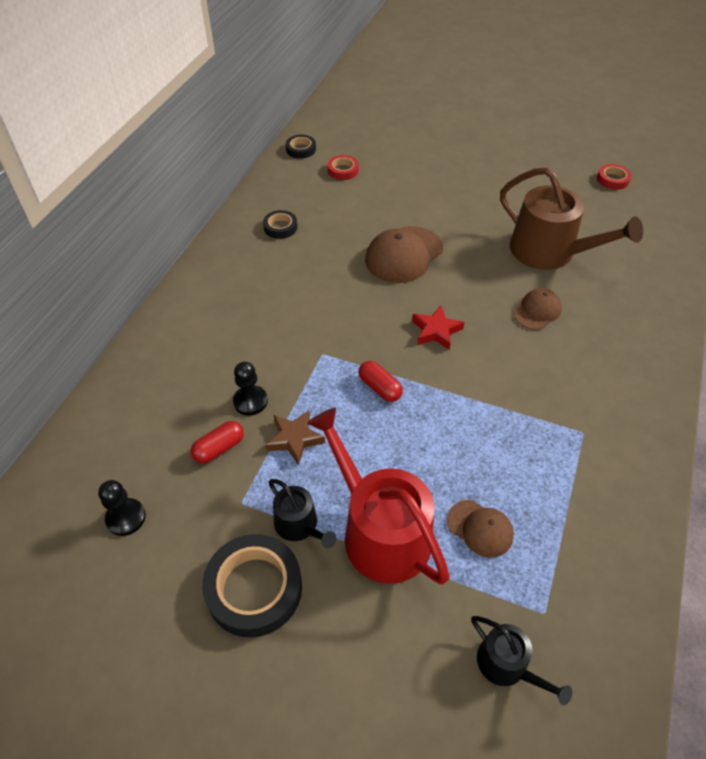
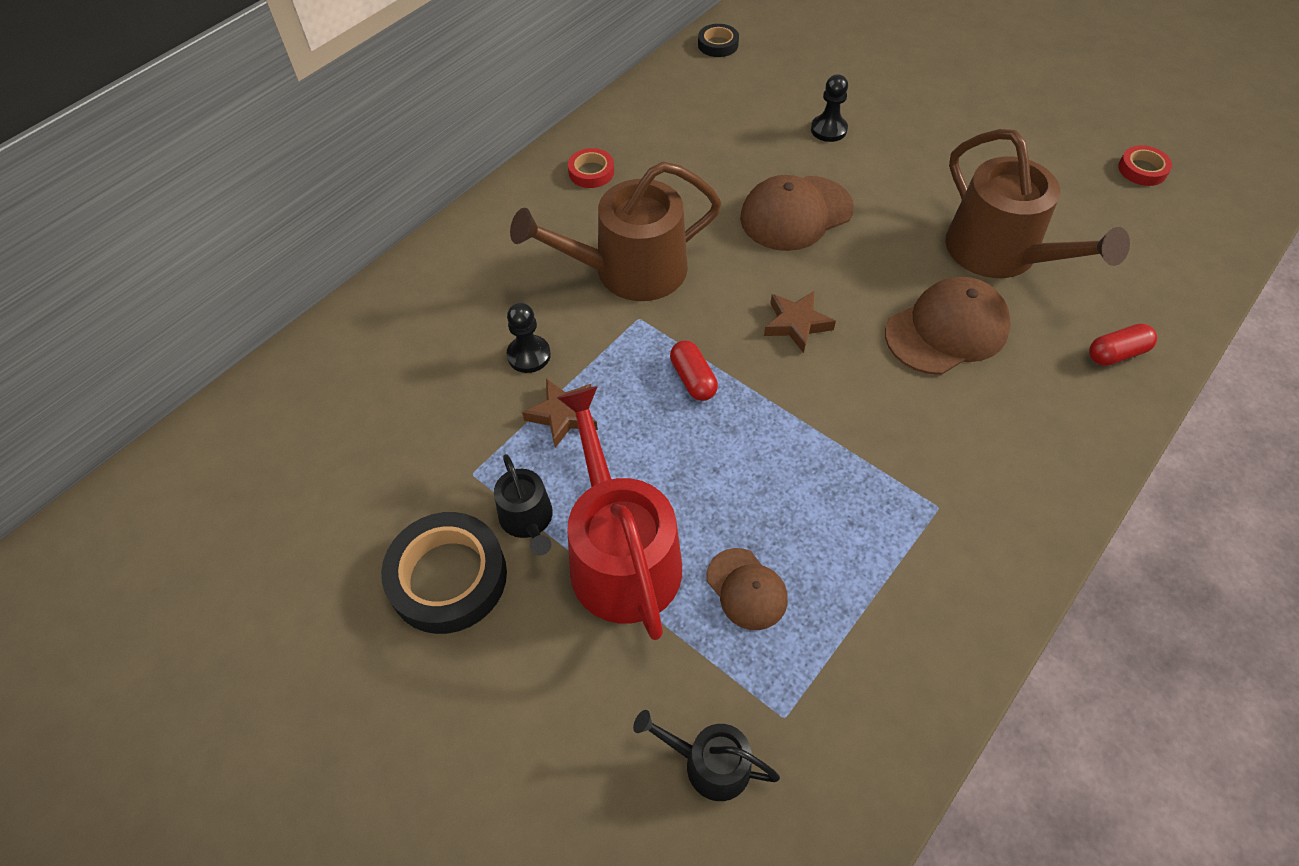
camera: 20 degrees right, 5 degrees up
black pawn [98,480,146,536] -> black pawn moved to [811,74,848,142]
red capsule [190,421,244,463] -> red capsule moved to [1089,324,1157,366]
black tape [263,210,298,239] -> none
red tape [328,155,359,180] -> red tape moved to [568,148,614,188]
red star [412,306,464,350] -> brown star [764,291,836,353]
black watering can [471,616,572,705] -> black watering can turned 135 degrees clockwise [633,710,780,801]
brown cap [514,288,562,330] -> brown cap [885,277,1011,375], size x1.71
none -> brown watering can [510,162,722,301]

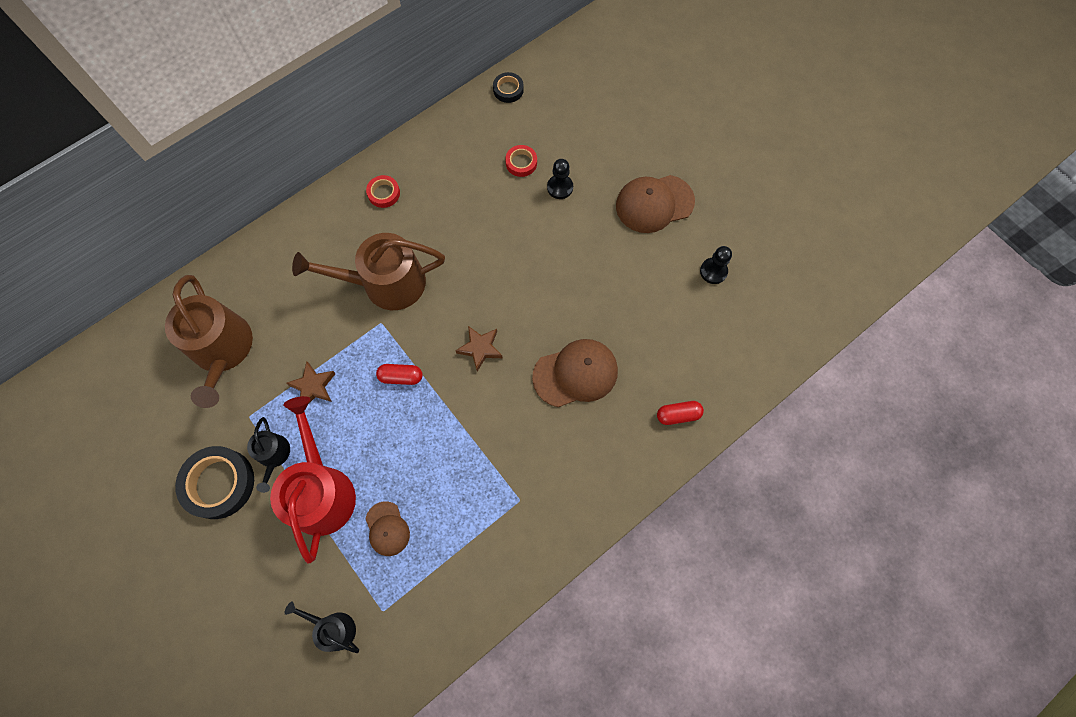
camera: 10 degrees right, 15 degrees up
black pawn [507,303,551,373] -> black pawn moved to [700,246,732,284]
red capsule [670,341,718,401] -> red capsule turned 75 degrees counterclockwise [376,364,423,385]
brown cap [740,175,854,251] -> brown cap moved to [616,175,695,233]
brown watering can [945,129,1130,278] -> brown watering can moved to [165,275,253,408]
red tape [1118,145,1172,186] -> red tape moved to [505,145,537,177]

